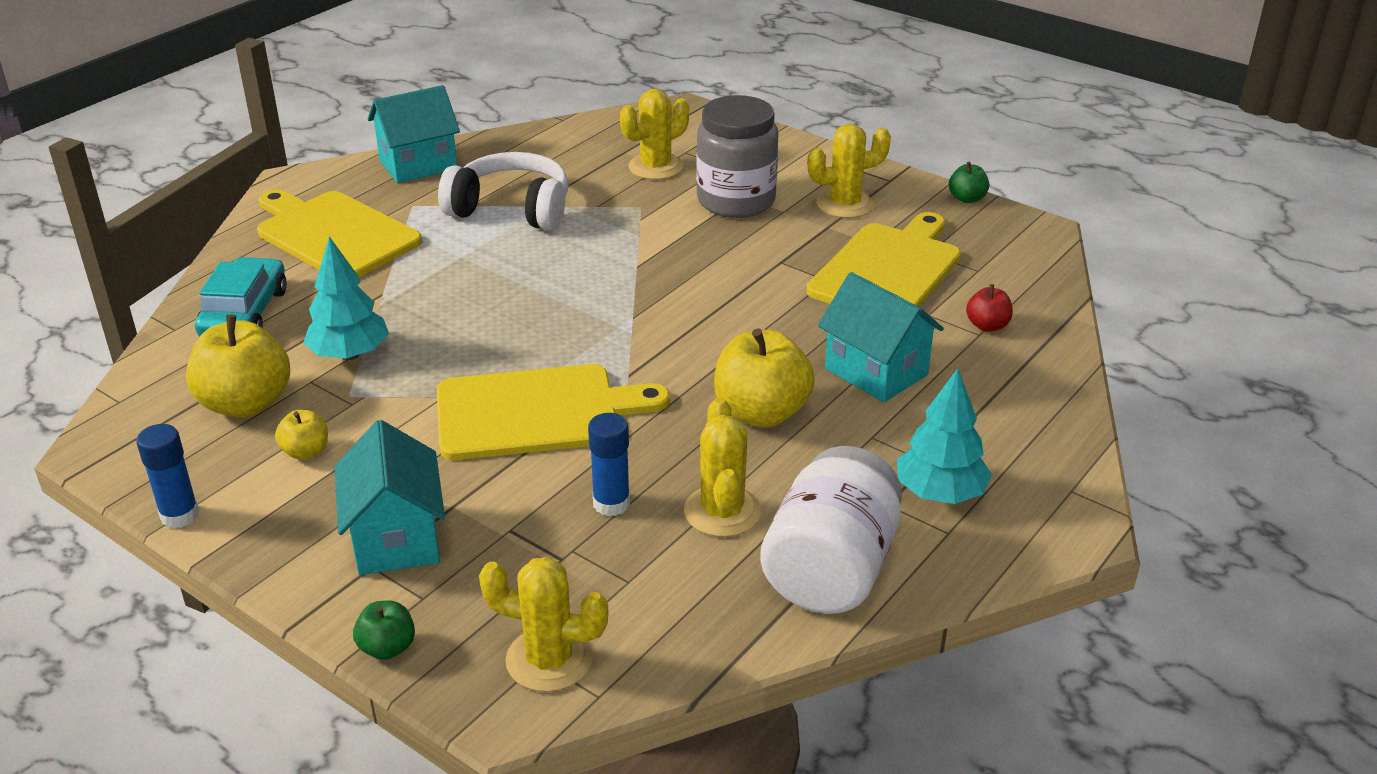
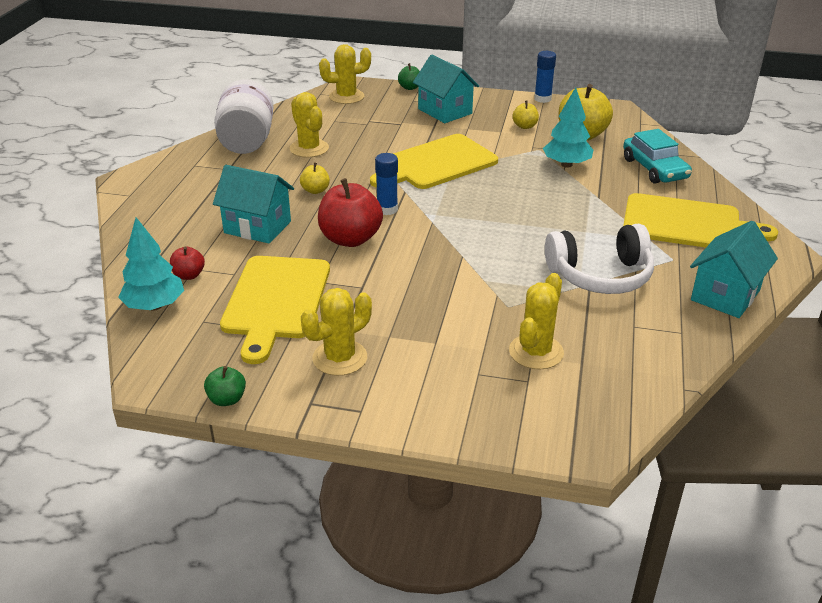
camera: 155 degrees right, 0 degrees up
blue glue stick [588,413,630,516] -> blue glue stick moved to [375,153,398,215]
grey jar [696,95,778,218] -> none
yellow apple [714,328,815,428] -> yellow apple [300,162,330,194], size x0.50
turquoise tree [897,368,992,504] -> turquoise tree moved to [118,217,184,311]
none -> red apple [318,178,383,247]

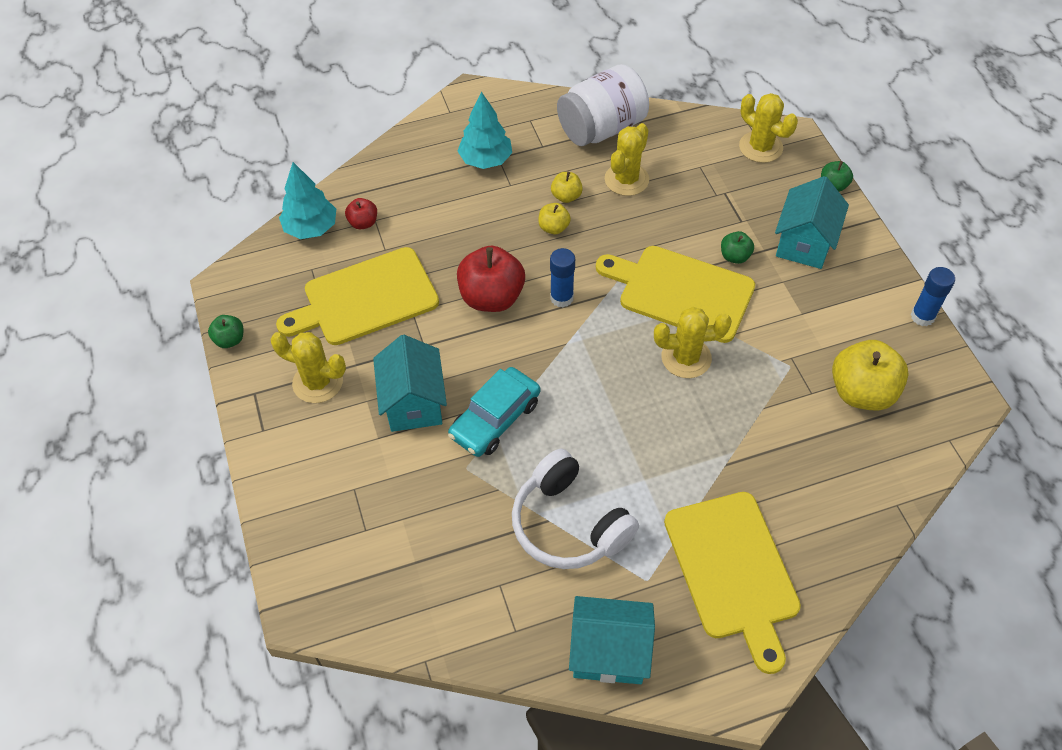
camera: 60 degrees right, 20 degrees up
turquoise house [213,165,294,244] -> turquoise house moved to [373,335,447,432]
yellow cactus [509,273,564,369] -> yellow cactus moved to [654,307,732,378]
yellow apple [512,100,539,129] -> yellow apple moved to [551,172,583,203]
turquoise tree [543,87,593,168] -> turquoise tree moved to [457,91,512,169]
turquoise car [623,129,692,184] -> turquoise car moved to [448,367,540,457]
none -> green apple [721,231,754,264]

